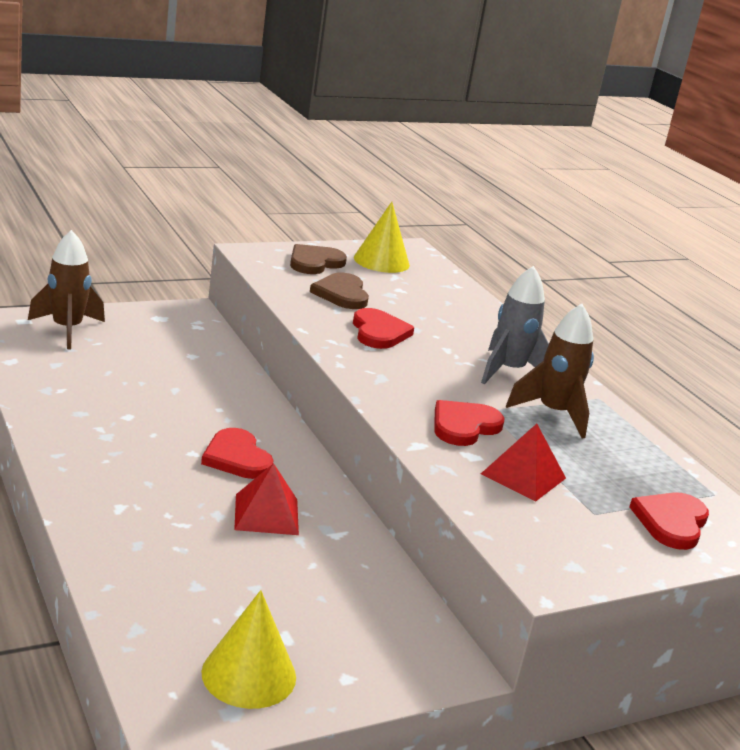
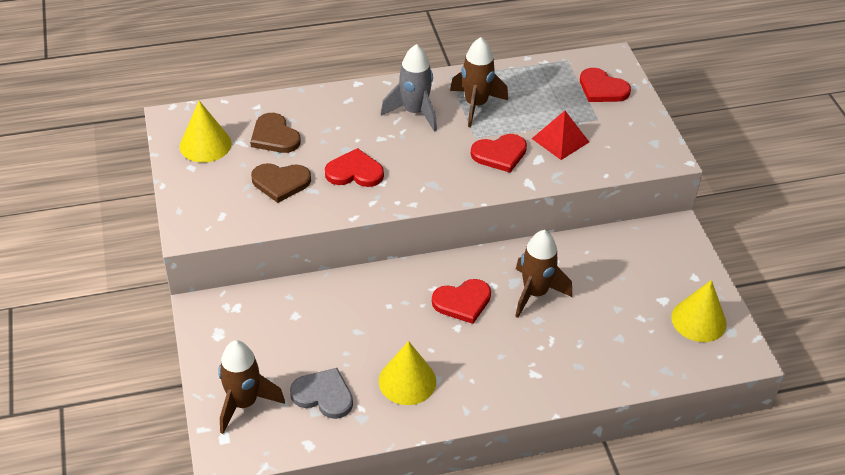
camera: 75 degrees left, 20 degrees up
red pyramid [234,463,299,535] -> brown rocket [515,230,572,318]
brown heart [290,244,347,274] -> brown heart moved to [250,113,301,153]
red heart [434,400,505,446] -> red heart turned 75 degrees counterclockwise [471,134,527,173]
none -> grey heart [290,368,353,419]
none -> yellow cone [379,341,436,405]

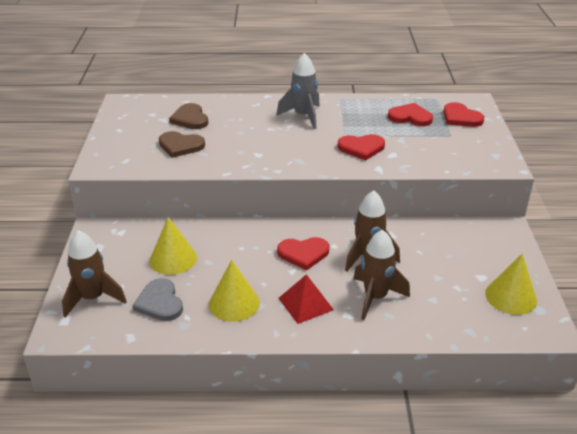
camera: 15 degrees right, 10 degrees down
yellow cone [180,101,232,163] -> yellow cone moved to [150,217,197,275]
grey heart [290,368,353,419] -> grey heart turned 150 degrees counterclockwise [132,278,183,321]
red heart [325,148,384,187] -> red heart moved to [388,103,433,126]
brown rocket [450,37,508,127] -> brown rocket moved to [353,229,410,320]
red pyramid [532,111,589,160] -> red pyramid moved to [278,274,334,324]

